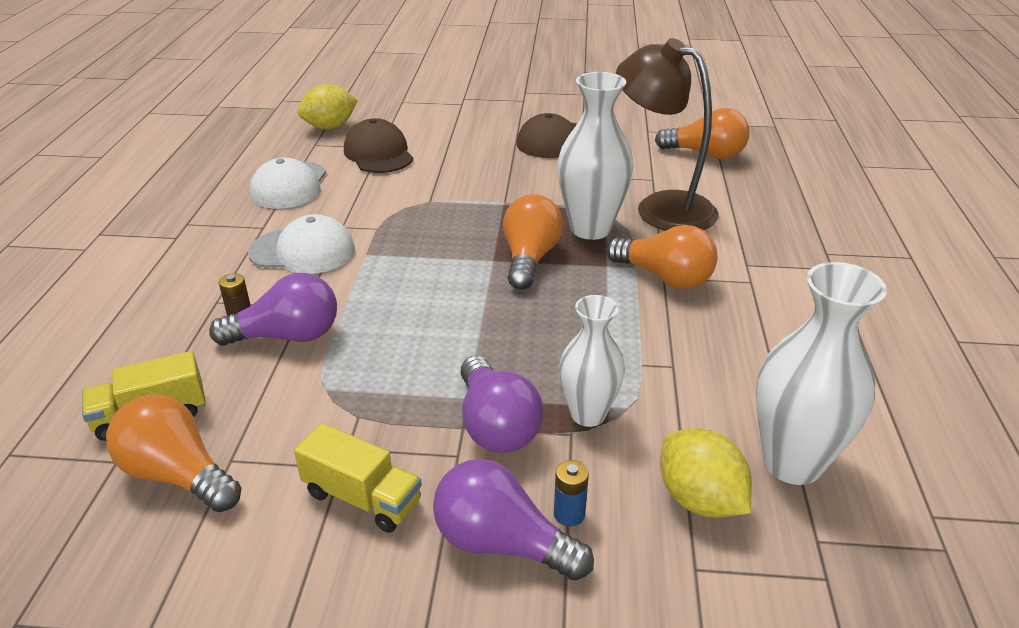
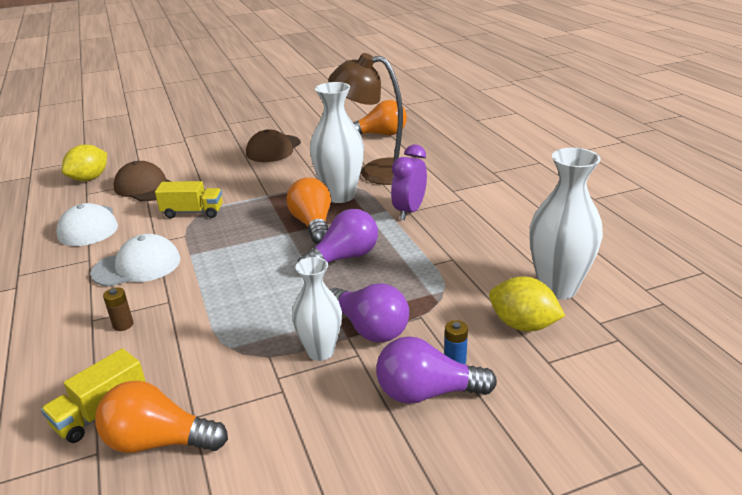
camera: 25 degrees left, 5 degrees down
purple light bulb [209,273,337,346] -> purple light bulb moved to [298,209,378,263]
yellow truck [294,423,422,533] -> yellow truck moved to [155,181,223,218]
white vase [559,295,625,427] -> white vase moved to [292,257,342,361]
orange light bulb [606,225,717,289] -> purple clock [391,145,427,220]

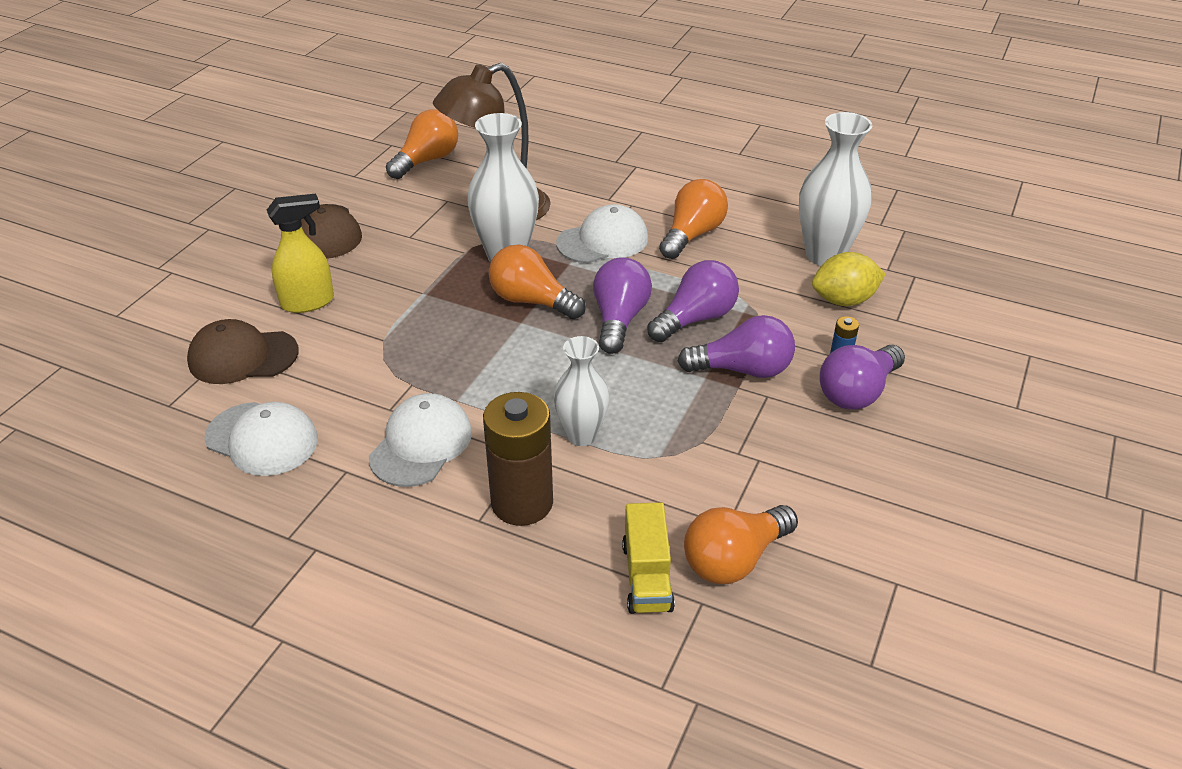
camera: 45 degrees left, 10 degrees up
yellow lemon [62,144,107,181] -> none
brown battery [103,287,133,331] -> brown battery [483,392,553,526], size x2.45
yellow truck [155,181,223,218] -> none
white vase [292,257,342,361] -> white vase moved to [554,336,609,446]
purple clock [391,145,427,220] -> white cap [556,204,648,263]
none -> yellow spray bottle [267,193,334,313]
none -> purple light bulb [647,260,739,342]
none -> orange light bulb [659,179,728,259]

